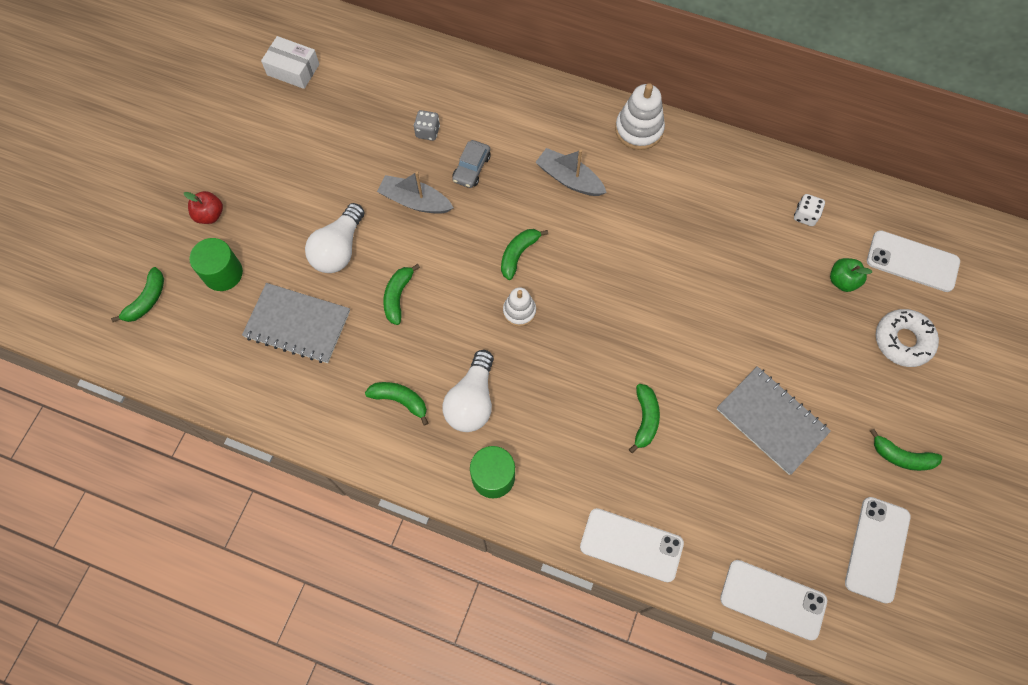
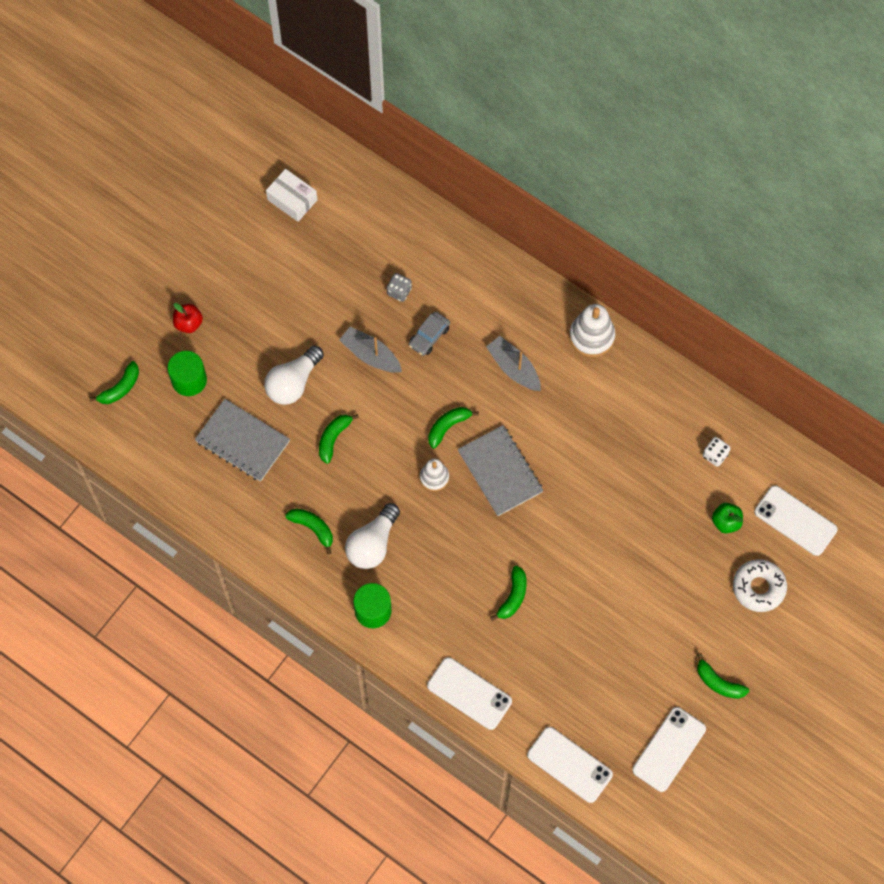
camera: 15 degrees right, 0 degrees up
grey notebook [717,366,831,475] -> grey notebook moved to [458,425,544,516]

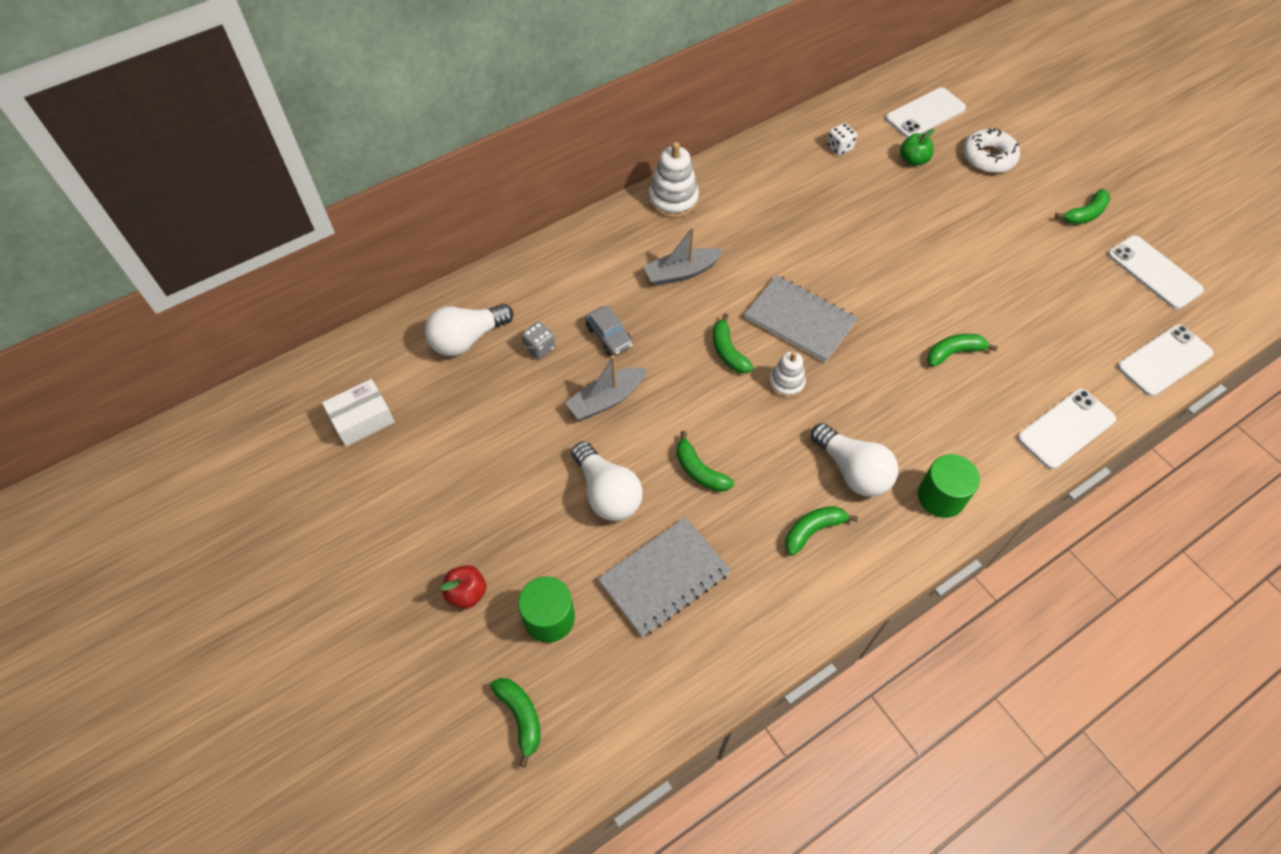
camera: 70 degrees left, 10 degrees down
grey notebook [458,425,544,516] -> grey notebook turned 45 degrees clockwise [744,275,858,362]
green banana [490,566,527,621] -> green banana turned 60 degrees counterclockwise [927,334,998,367]
none -> white light bulb [425,304,513,356]

